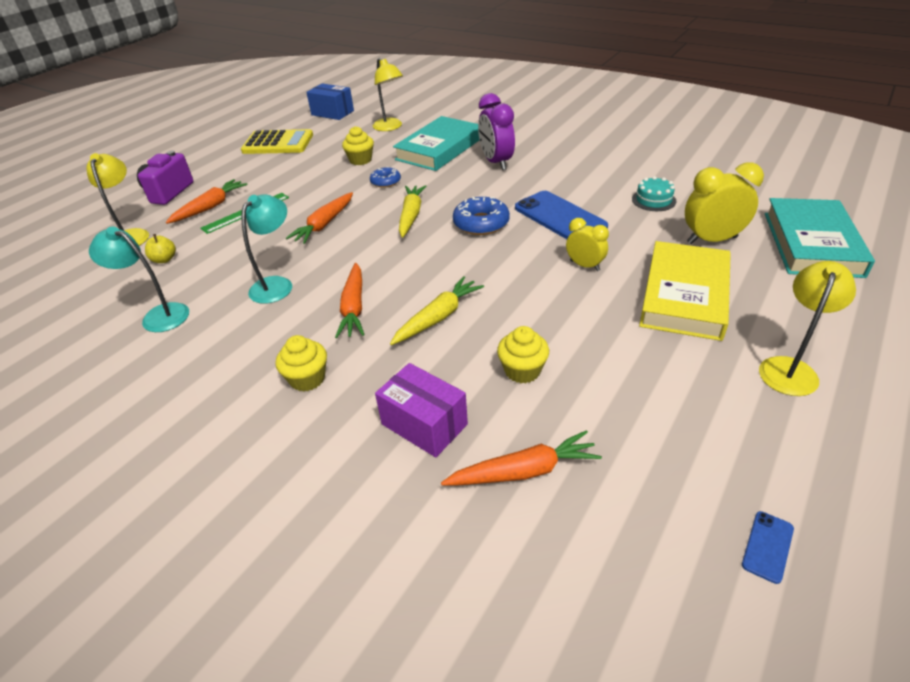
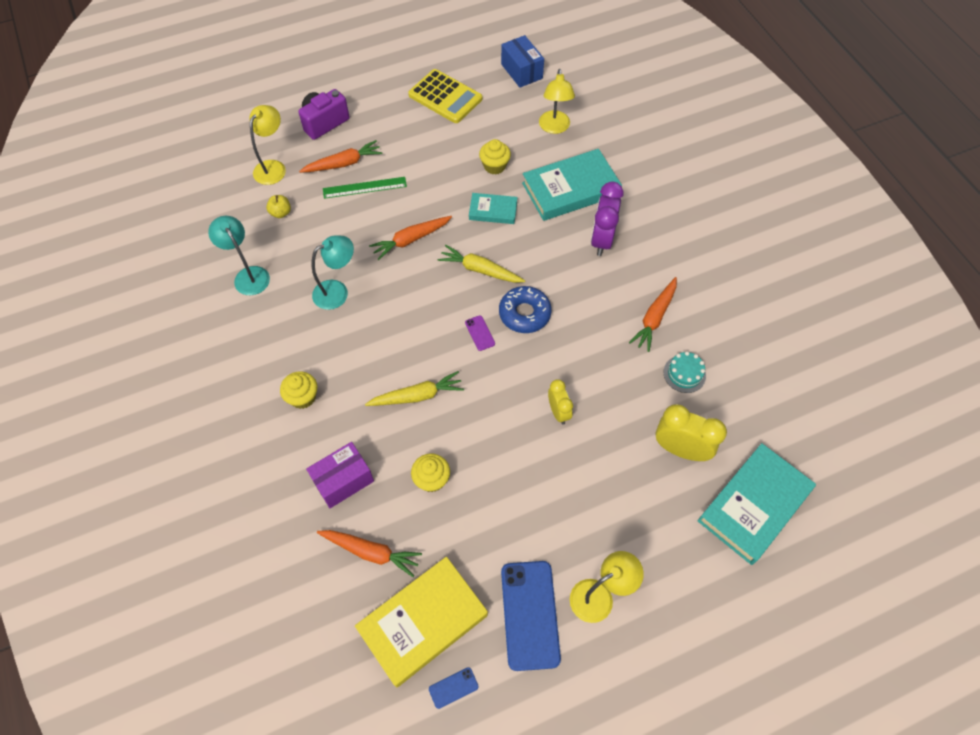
camera: 30 degrees right, 20 degrees up
orange carrot [335,263,365,338] -> orange carrot moved to [629,277,677,352]
blue donut [370,167,401,188] -> turquoise book [469,193,518,224]
purple box [375,363,468,457] -> purple box turned 75 degrees clockwise [306,442,374,508]
yellow carrot [399,185,426,238] -> yellow carrot turned 105 degrees counterclockwise [438,245,525,283]
blue phone [515,191,608,239] -> blue phone moved to [501,561,561,671]
yellow book [639,241,731,341] -> yellow book moved to [355,557,488,687]
none -> purple phone [465,315,495,351]

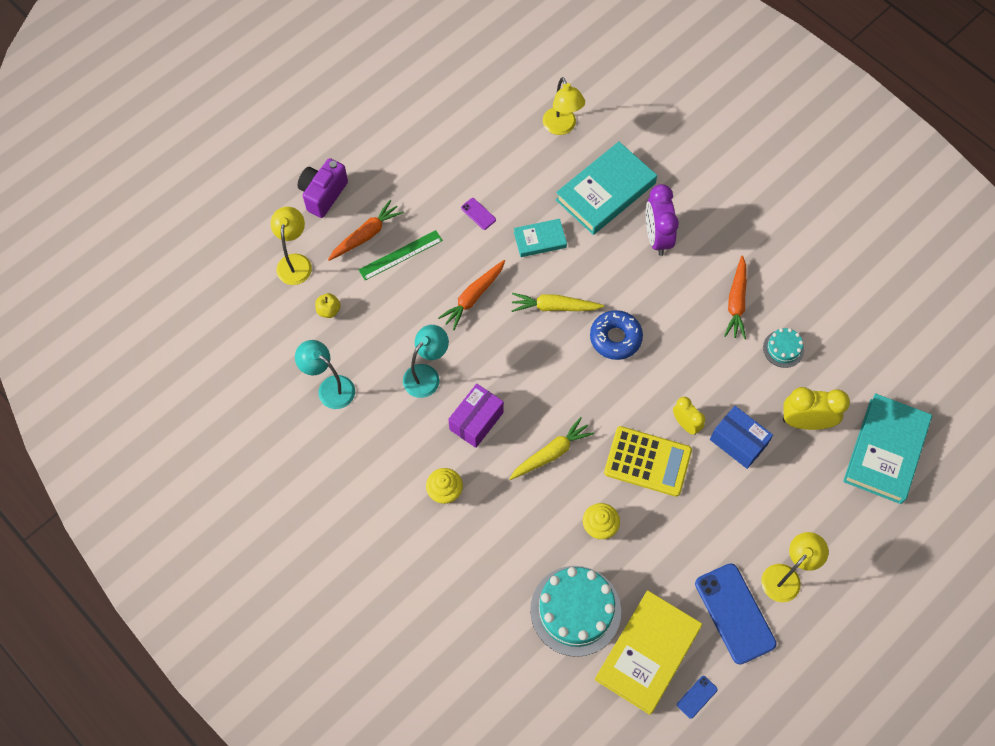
camera: 20 degrees left, 5 degrees up
purple box [306,442,374,508] -> purple box moved to [448,384,504,448]
orange carrot [317,530,422,577] -> turquoise cake [530,566,621,657]
yellow calculator [408,69,482,123] -> yellow calculator moved to [604,426,692,497]
purple phone [465,315,495,351] -> purple phone moved to [461,198,496,230]
yellow cupcake [479,139,511,175] -> none
blue box [501,35,544,88] -> blue box moved to [710,406,773,469]

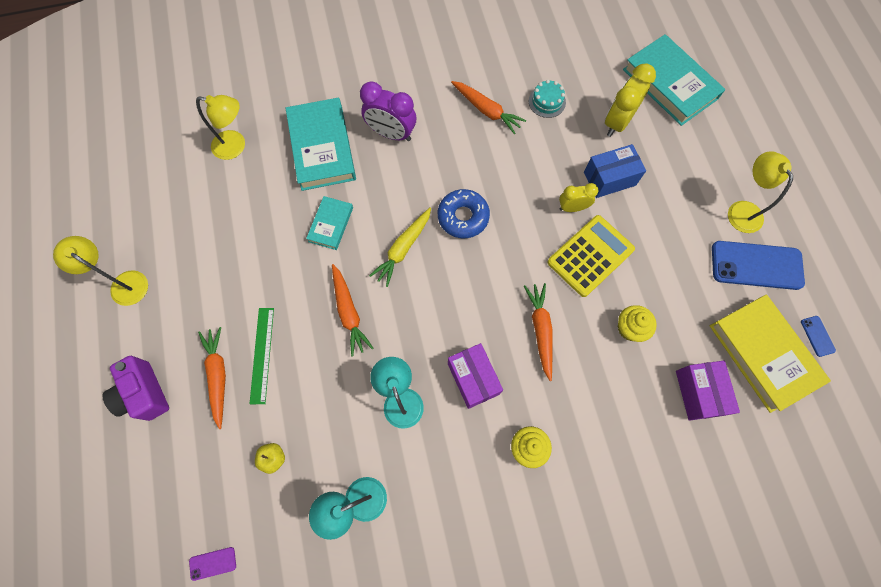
camera: 60 degrees left, 5 degrees up
yellow lamp [271,207,312,285] -> yellow lamp moved to [53,236,148,306]
purple phone [461,198,496,230] -> purple phone moved to [189,547,236,581]
yellow carrot [509,417,594,480] -> orange carrot [524,283,553,381]
turquoise cake [530,566,621,657] -> purple box [676,361,740,421]

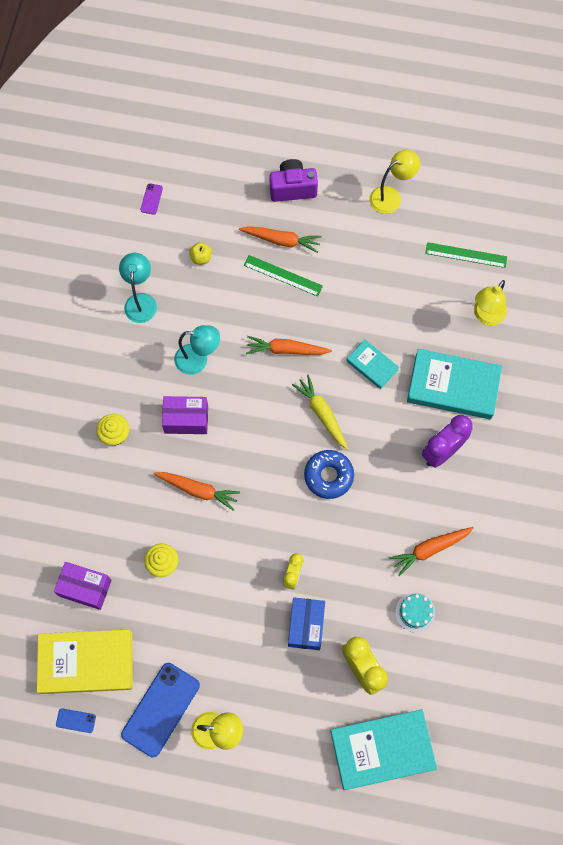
camera: 115 degrees right, 0 degrees up
yellow calculator [547,215,635,297] -> none
none -> green ruler [425,242,507,268]

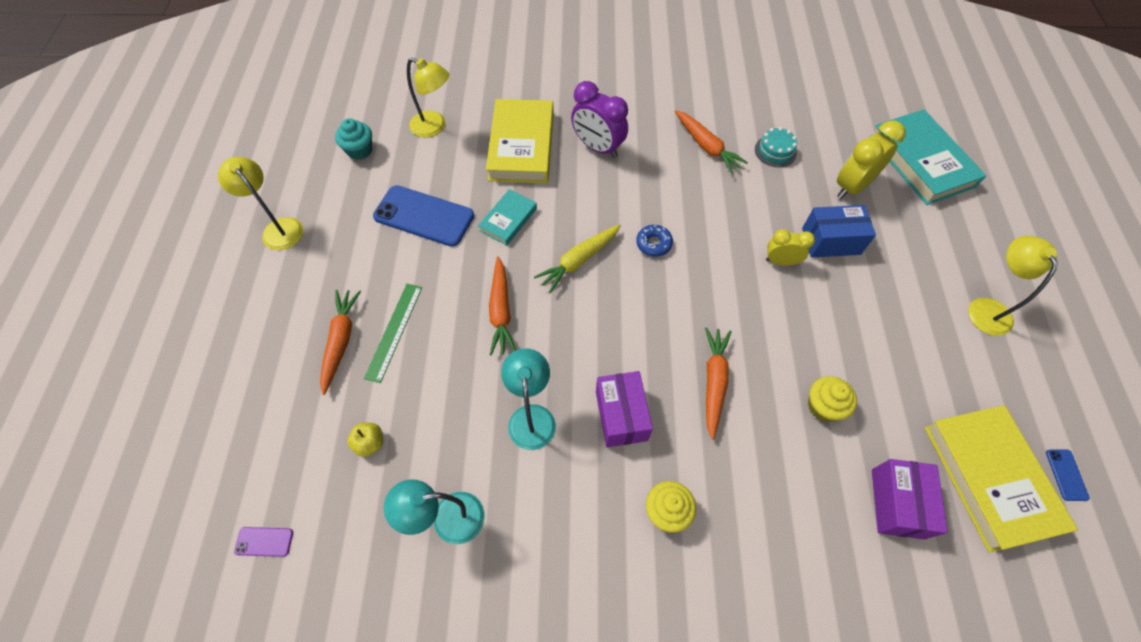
camera: 100 degrees left, 10 degrees down
blue phone [121,663,200,757] -> blue phone moved to [373,185,474,247]
purple camera [270,159,318,202] -> none
blue donut [304,450,354,499] -> blue donut [636,225,673,257], size x0.62
turquoise book [407,349,502,419] -> yellow book [486,99,554,183]
green ruler [425,242,507,268] -> turquoise cupcake [335,118,372,160]

